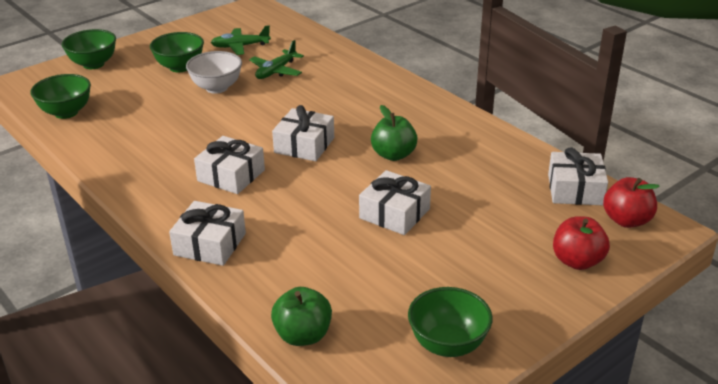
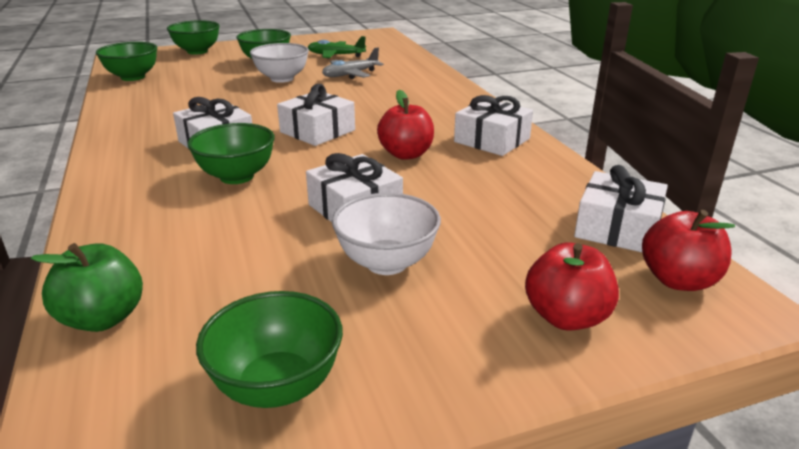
camera: 20 degrees right, 5 degrees down
white gift [169,201,246,266] -> white gift moved to [454,95,533,156]
green plane [249,40,304,79] -> grey plane [322,47,384,79]
green apple [371,105,418,161] -> red apple [377,90,434,160]
none -> green bowl [187,123,275,184]
none -> white bowl [332,193,441,275]

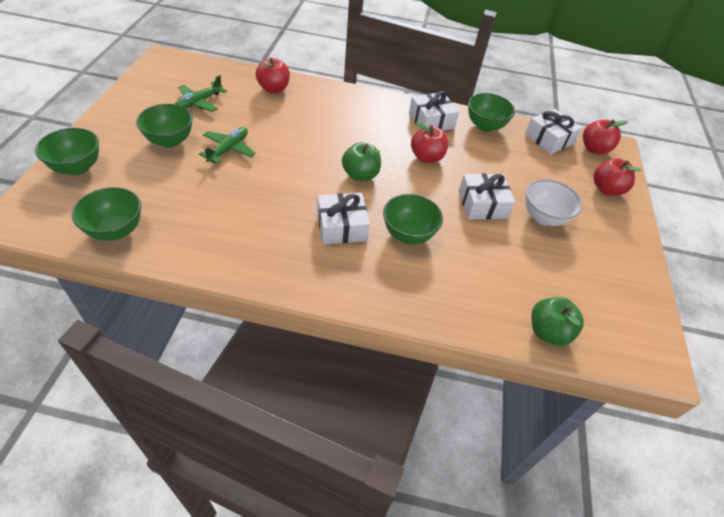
camera: 65 degrees left, 20 degrees up
green bowl [196,291,343,408] -> green bowl moved to [468,93,515,132]
white bowl [250,43,309,83] -> green plane [199,127,256,164]
white gift [277,84,355,146] -> green apple [342,142,381,181]
grey plane [322,47,384,79] -> none
none -> red apple [256,58,290,93]

